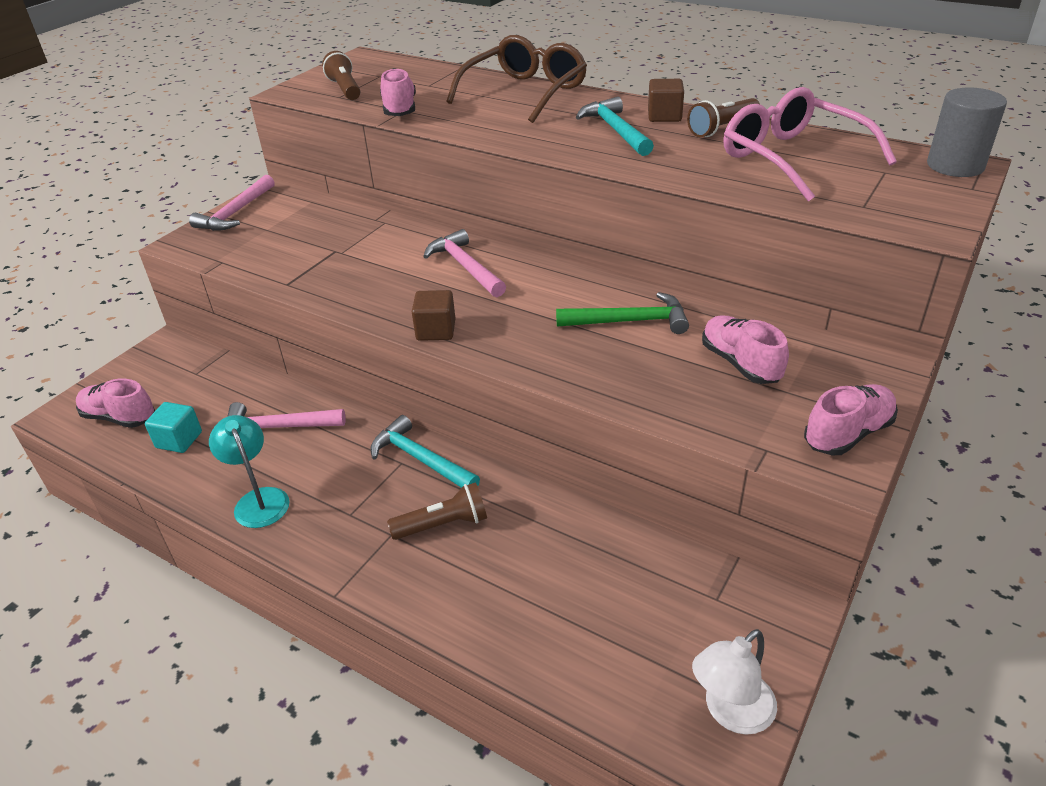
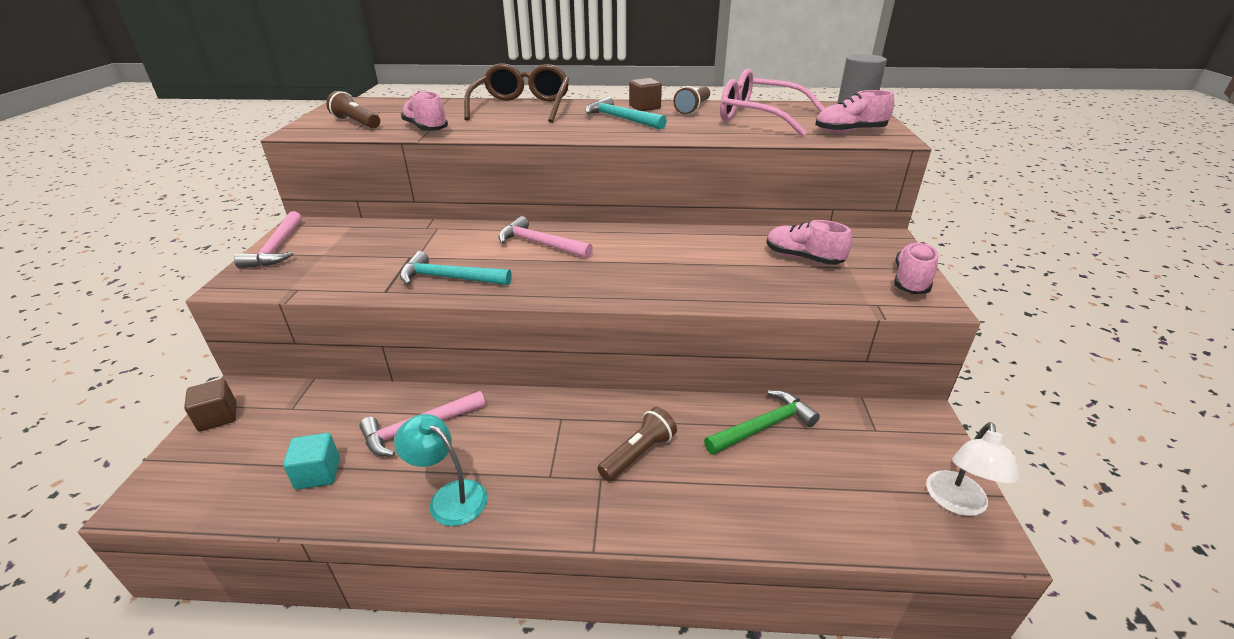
camera: 30 degrees left, 5 degrees down
pink shoe [76,378,155,428] -> pink shoe moved to [815,90,894,134]
turquoise hammer [370,415,480,488] -> turquoise hammer moved to [400,251,512,285]
brown cube [412,290,456,341] -> brown cube moved to [184,379,236,432]
green hammer [556,292,689,334] -> green hammer moved to [704,390,820,455]

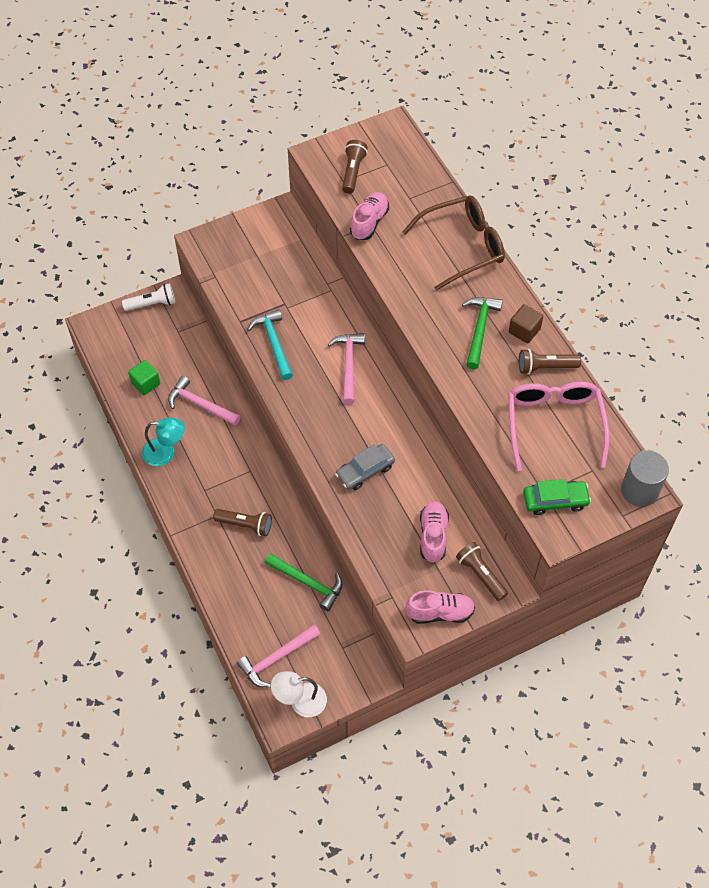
camera: 60 degrees right, 25 degrees up
brown cube [184,379,236,432] -> white flashlight [122,283,175,311]
pink hammer [234,211,302,268] -> pink hammer moved to [237,625,320,687]
turquoise cube [283,433,340,490] -> green cube [128,360,160,395]
turquoise lamp [394,414,487,526] -> turquoise lamp turned 90 degrees clockwise [142,417,185,466]
turquoise hammer [585,97,667,130] -> green hammer [462,297,503,369]
pink shoe [815,90,894,134] -> green car [523,479,591,515]
none -> grey car [335,444,395,490]
none -> brown flashlight [456,542,508,601]

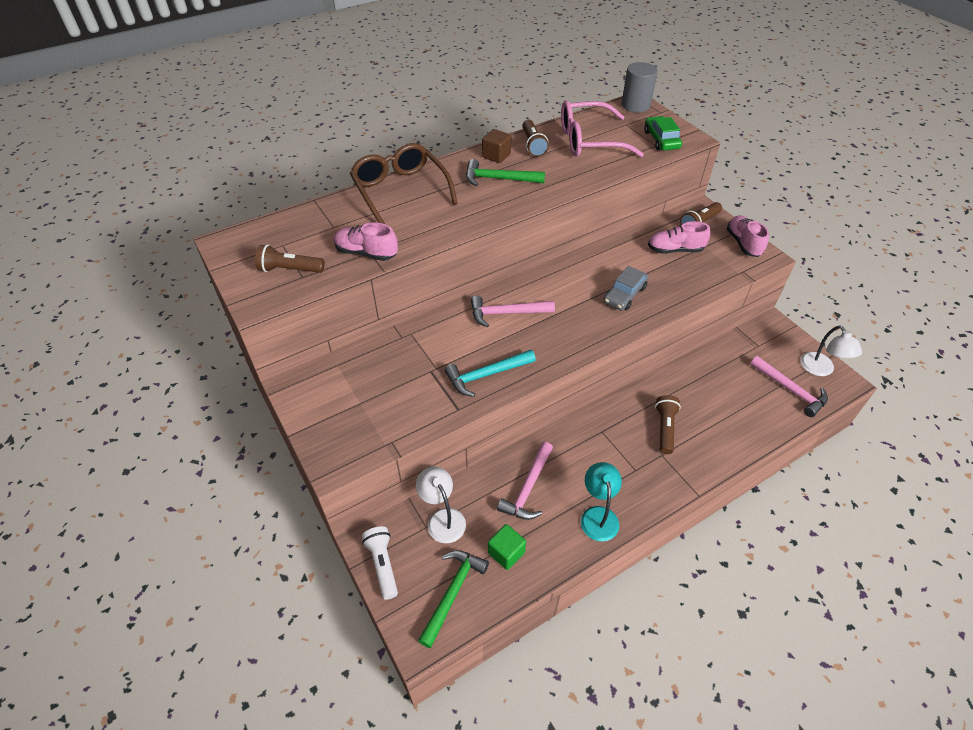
camera: 95 degrees left, 10 degrees down
green hammer [265,553,343,612] -> green hammer moved to [418,550,489,648]
grey car [335,444,395,490] -> grey car turned 75 degrees clockwise [604,266,649,310]
none -> white lamp [416,466,466,543]

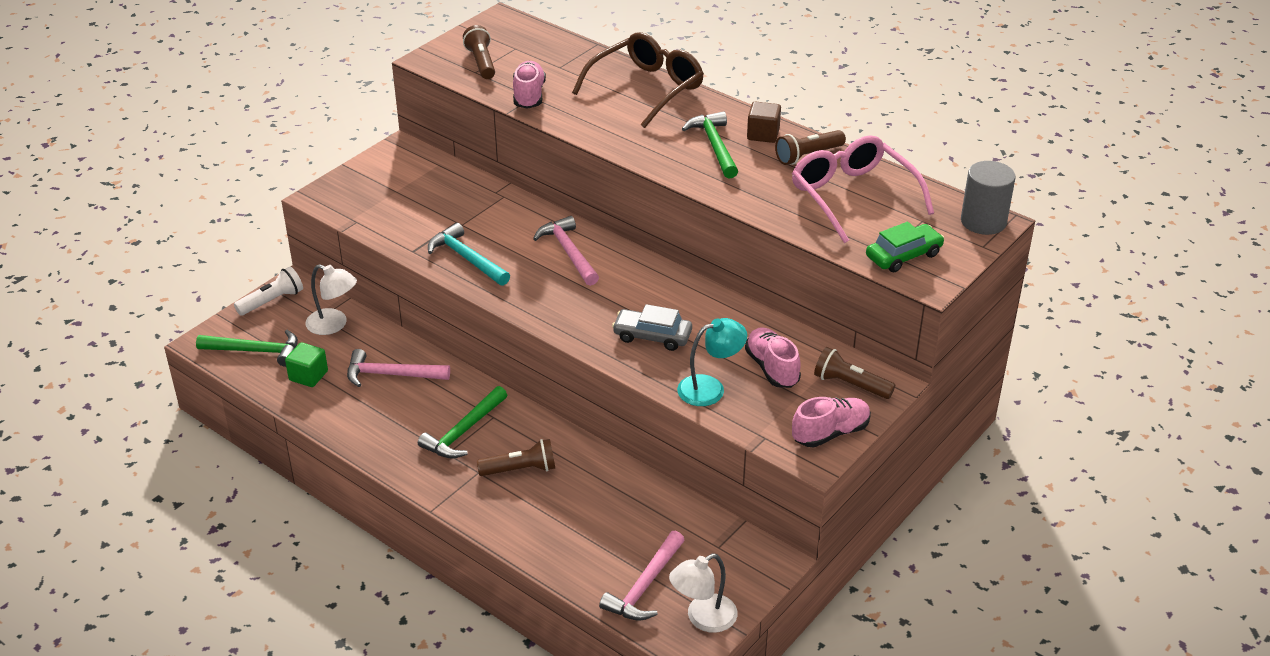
camera: 70 degrees right, 10 degrees down
white lamp [416,466,466,543] -> white lamp turned 75 degrees clockwise [305,264,357,335]
turquoise lamp [581,462,622,541] -> turquoise lamp moved to [677,318,747,406]
none -> green hammer [418,386,507,459]

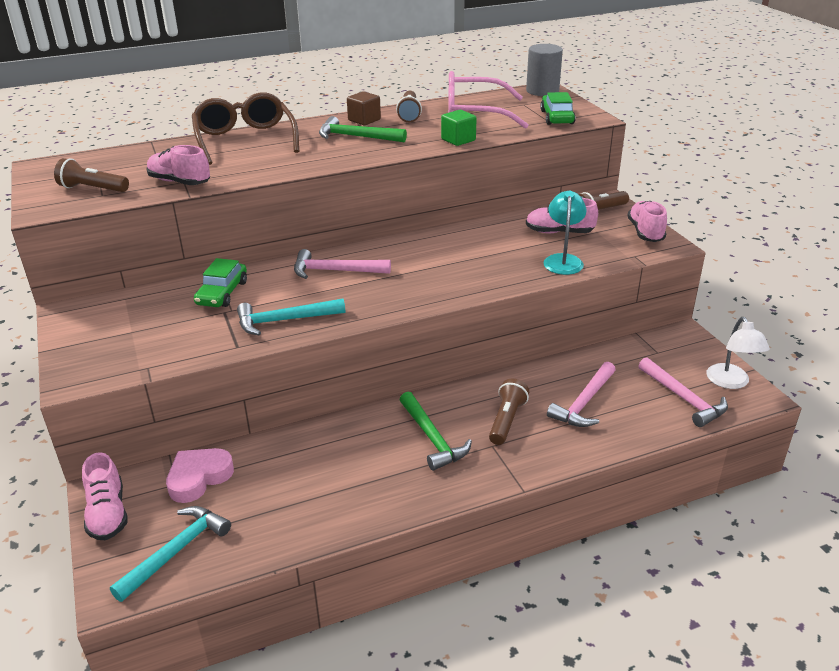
camera: 60 degrees left, 5 degrees down
green hammer [196,330,298,367] -> turquoise hammer [110,506,231,602]
white flashlight [234,266,303,315] -> pink shoe [82,452,128,540]
green cube [285,342,328,387] -> green cube moved to [441,110,477,146]
white lamp [305,264,357,335] -> pink heart [166,448,234,503]
pink hammer [347,349,450,387] -> pink hammer moved to [547,362,616,427]
grey car [612,304,692,351] -> none
none -> green car [194,258,247,307]

